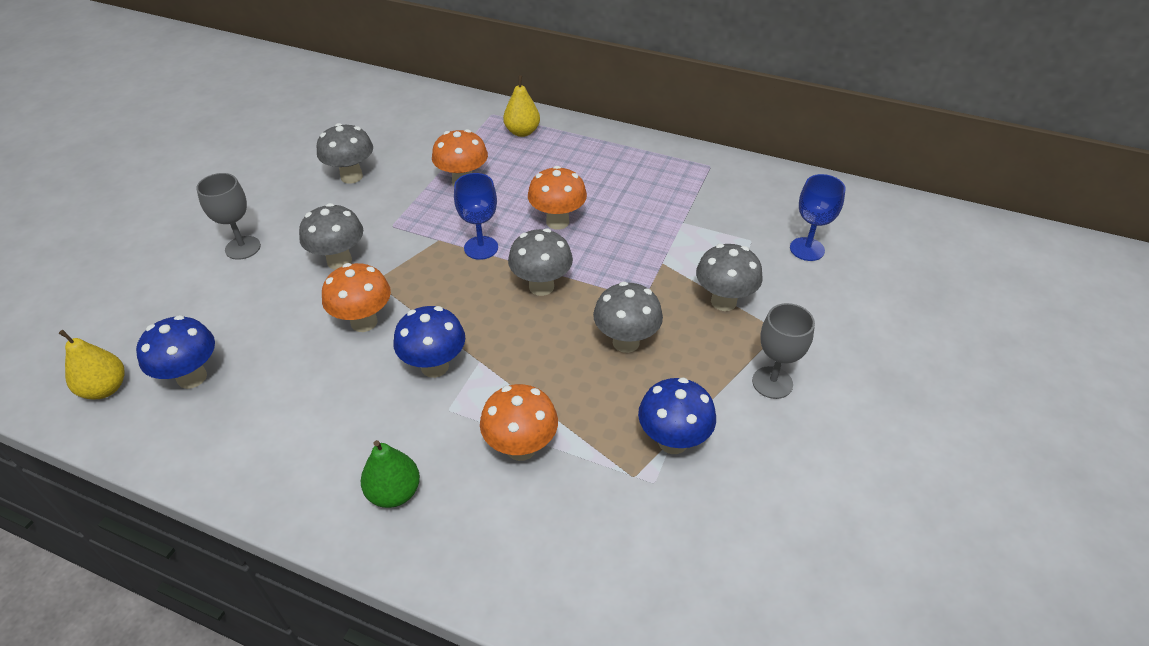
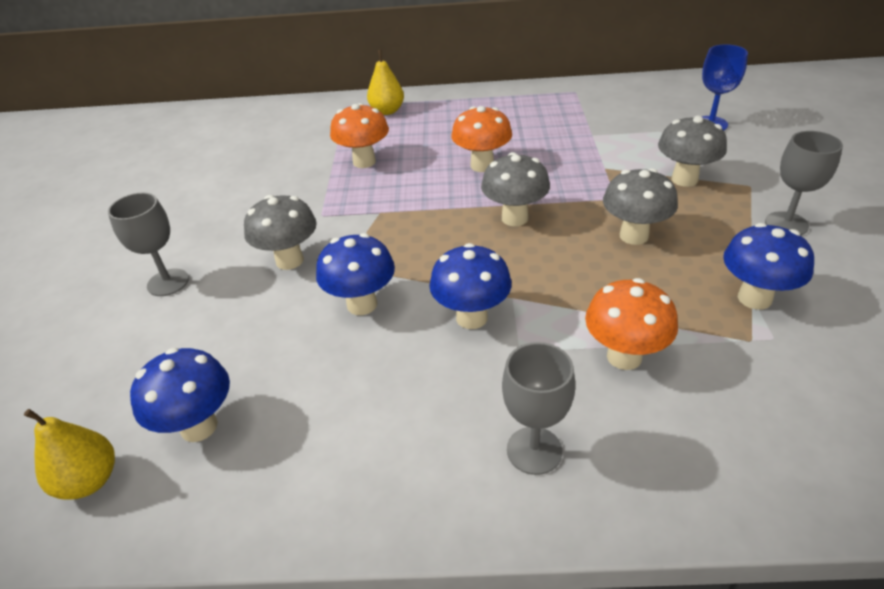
camera: 20 degrees left, 5 degrees down
grey mushroom [317,123,373,184] -> none
orange mushroom [322,263,391,332] -> blue mushroom [316,233,395,315]
green pear [361,440,420,508] -> grey goblet [502,342,575,475]
blue goblet [454,173,498,260] -> none

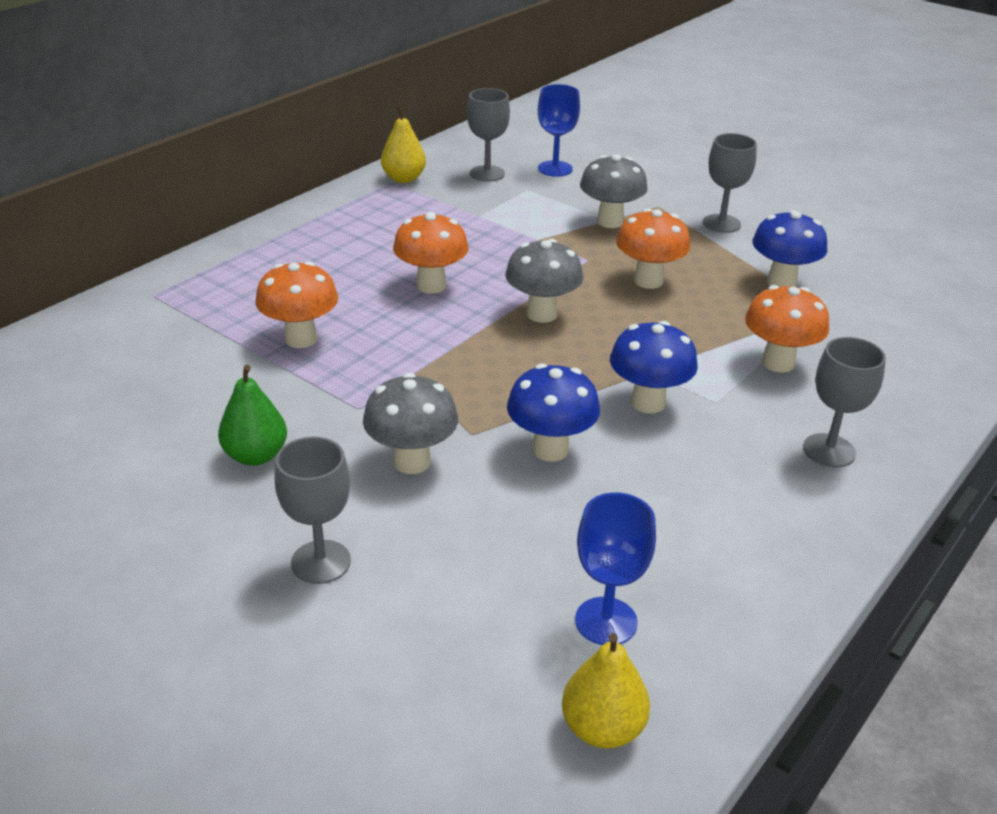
camera: 55 degrees left, 5 degrees down
blue mushroom [130,348,230,442] -> blue goblet [575,492,656,645]
yellow pear [367,50,404,115] -> yellow pear moved to [381,105,426,183]
grey mushroom [603,168,678,245] -> orange mushroom [616,208,691,289]
none -> green pear [218,365,287,466]
none -> grey goblet [467,88,510,182]

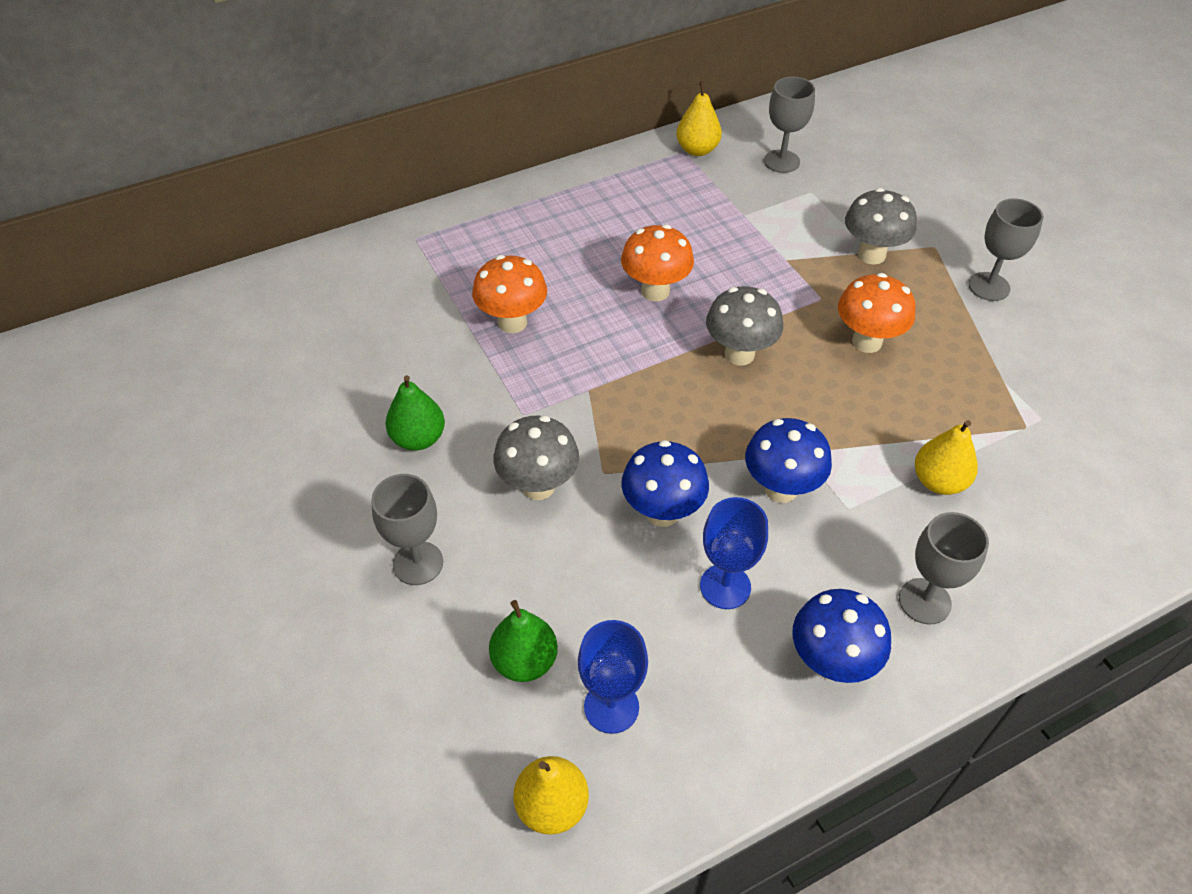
camera: 25 degrees right, 15 degrees up
blue goblet [538,84,580,177] -> blue goblet moved to [700,497,768,609]
orange mushroom [745,285,829,373] -> yellow pear [915,420,978,495]
blue mushroom [752,210,827,287] -> blue mushroom moved to [792,589,891,683]
none -> green pear [489,600,558,682]

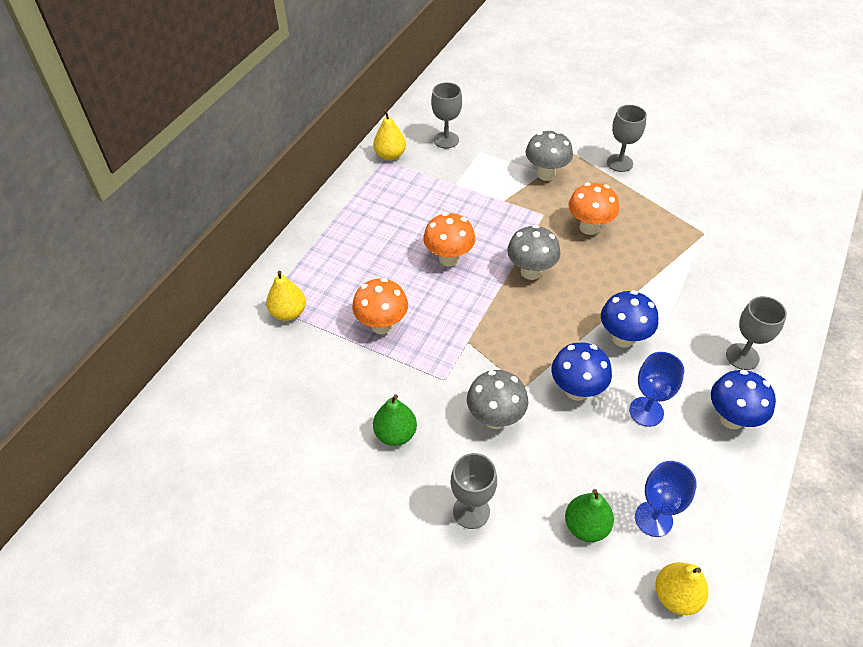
camera: 35 degrees left, 0 degrees up
yellow pear [915,420,978,495] -> yellow pear moved to [266,271,306,321]

